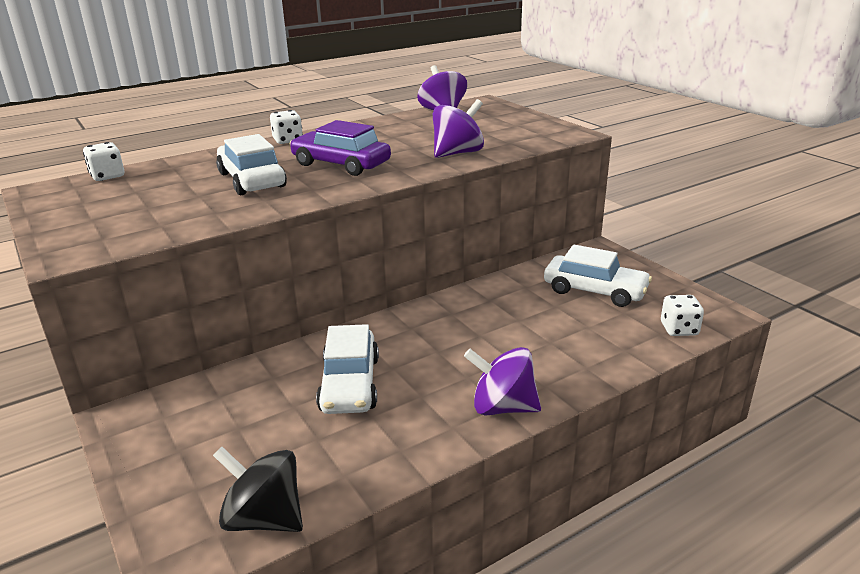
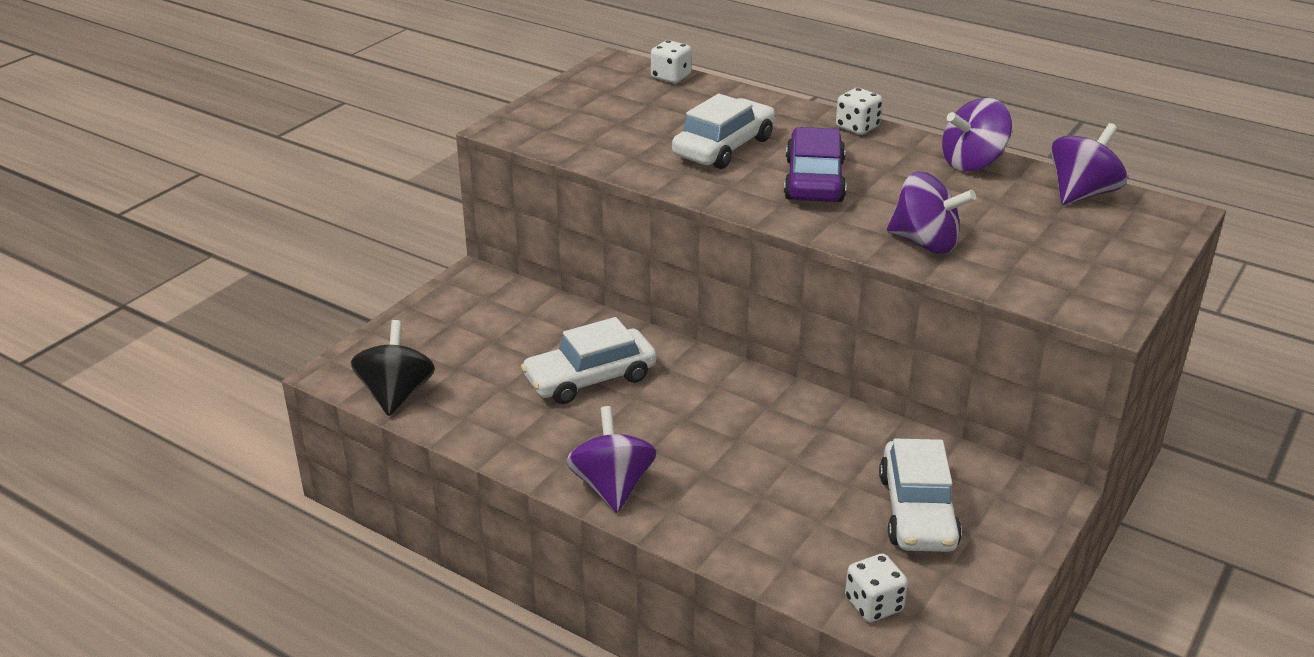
camera: 65 degrees right, 5 degrees up
none -> purple spinning top [942,98,1012,172]

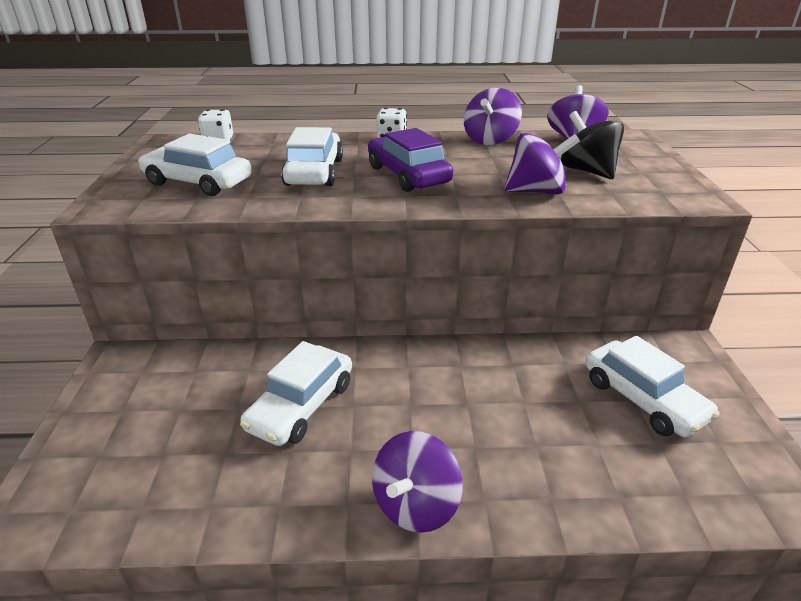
camera: 35 degrees left, 0 degrees up
black spinning top [351,320,435,416] -> black spinning top moved to [561,111,624,179]
purple spinning top [566,406,656,513] -> purple spinning top turned 105 degrees counterclockwise [372,431,462,533]
white dice [845,553,908,622] -> none
none -> white car [138,134,251,196]

